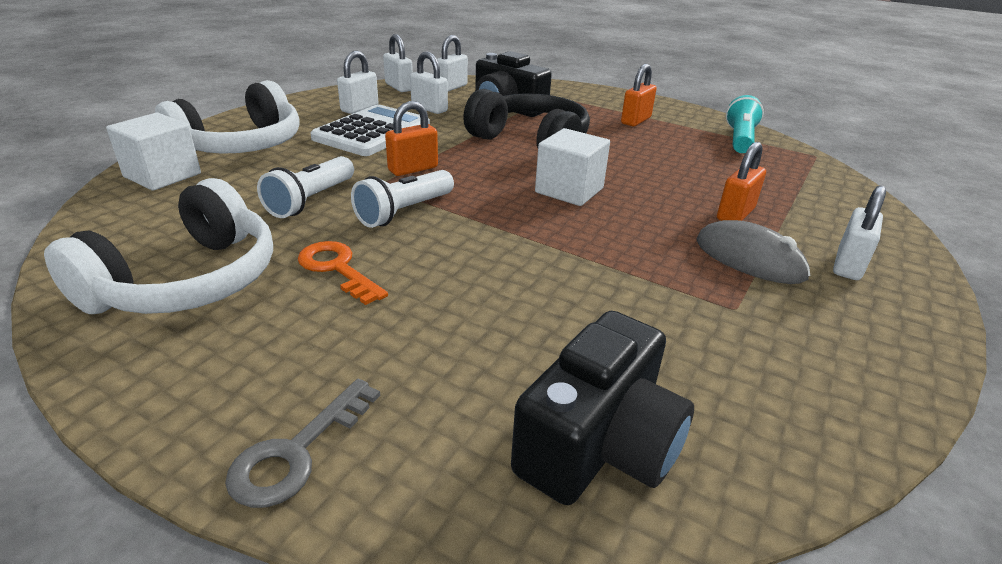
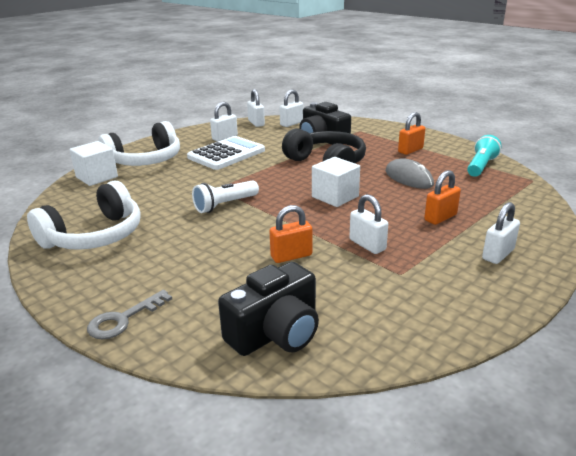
camera: 15 degrees right, 5 degrees down
white flashlight [257,156,354,218] -> none
orange key [298,241,388,305] -> none
orange padlock [385,101,438,176] -> orange padlock moved to [269,205,312,263]
white padlock [410,52,448,114] -> white padlock moved to [349,194,388,254]
grey mouse [696,220,810,284] -> grey mouse moved to [385,158,434,189]

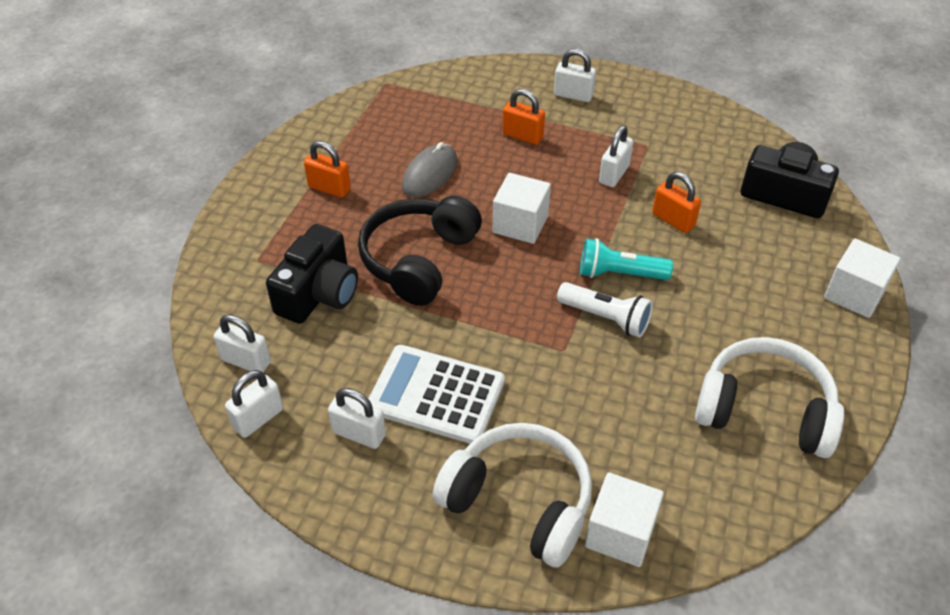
camera: 115 degrees left, 20 degrees up
grey key [87,290,172,339] -> white cube [824,239,901,318]
turquoise flashlight [467,135,502,177] -> turquoise flashlight moved to [580,238,673,280]

